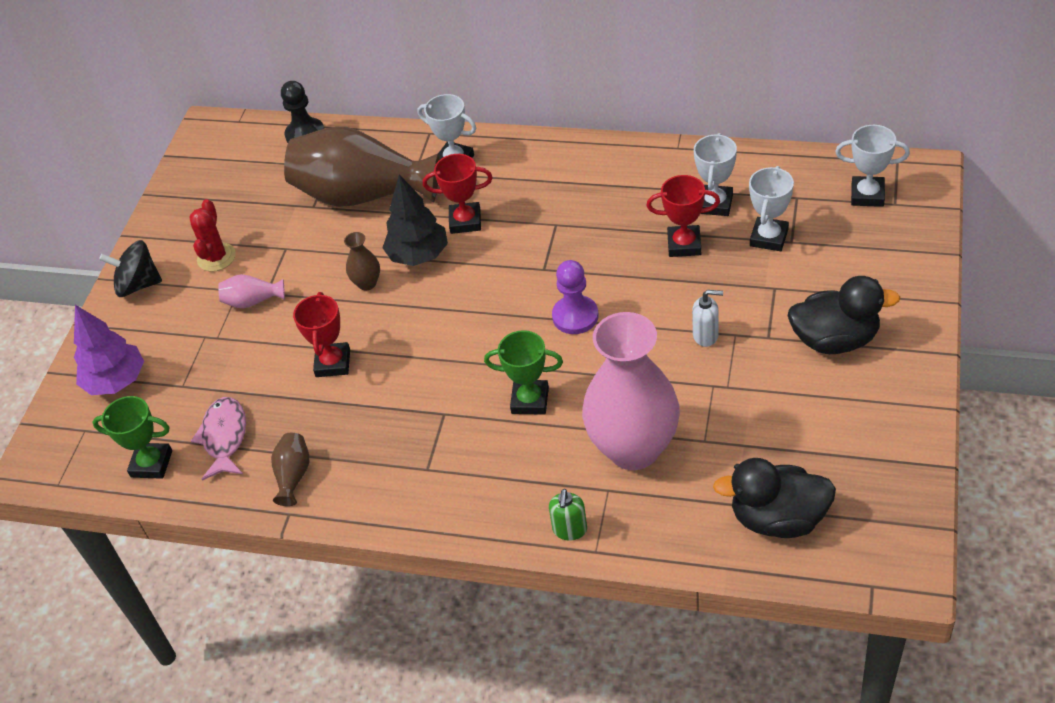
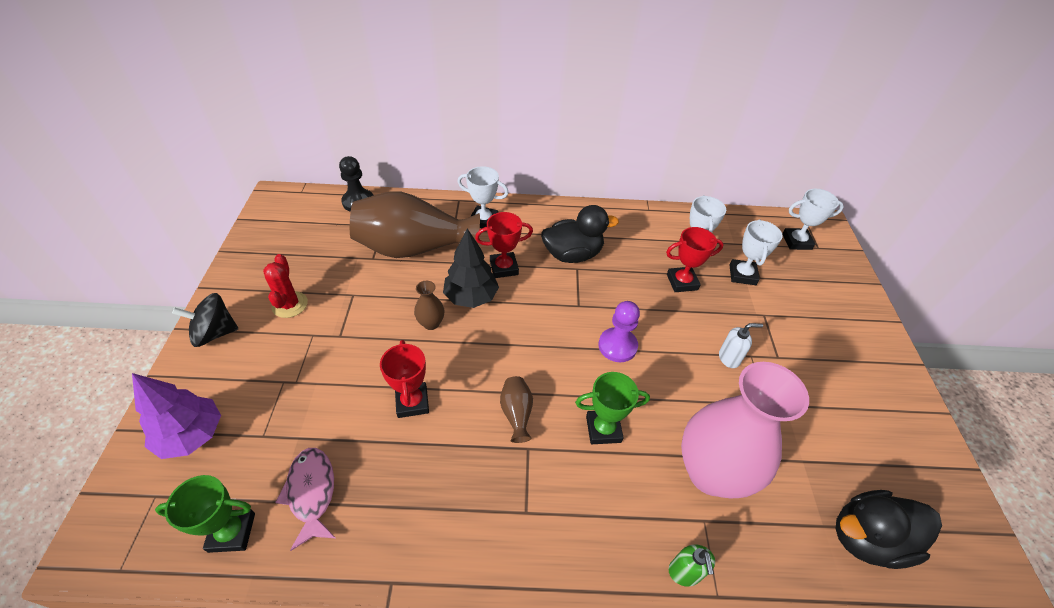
camera: 20 degrees left, 0 degrees up
pink vase [218,274,285,308] -> none
brown vase [271,433,309,506] -> brown vase moved to [500,376,533,443]
black duck [788,276,900,354] -> black duck moved to [541,205,619,263]

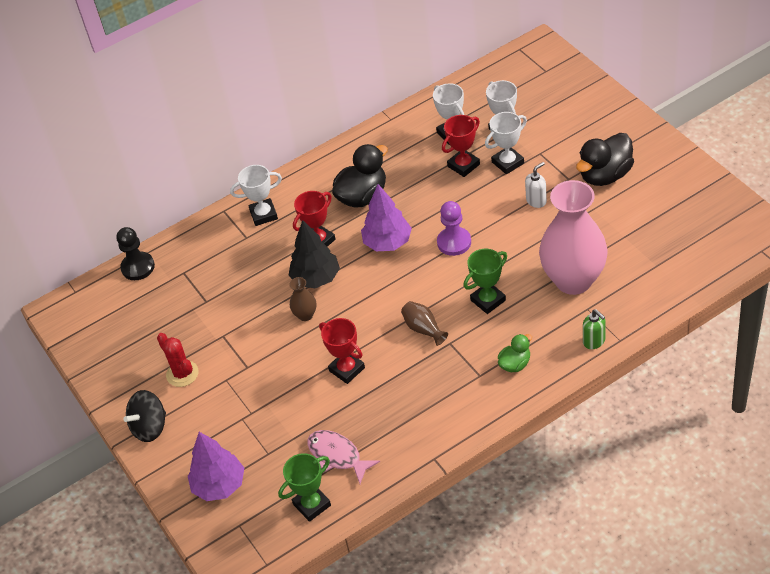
camera: 25 degrees left, 0 degrees up
brown vase [350,192,480,258] -> none
white trophy [782,189,844,250] -> white trophy moved to [485,112,527,174]
black duck [836,490,942,569] -> black duck moved to [576,133,634,186]
none -> purple tree [361,184,412,251]
none -> green duck [498,334,532,372]

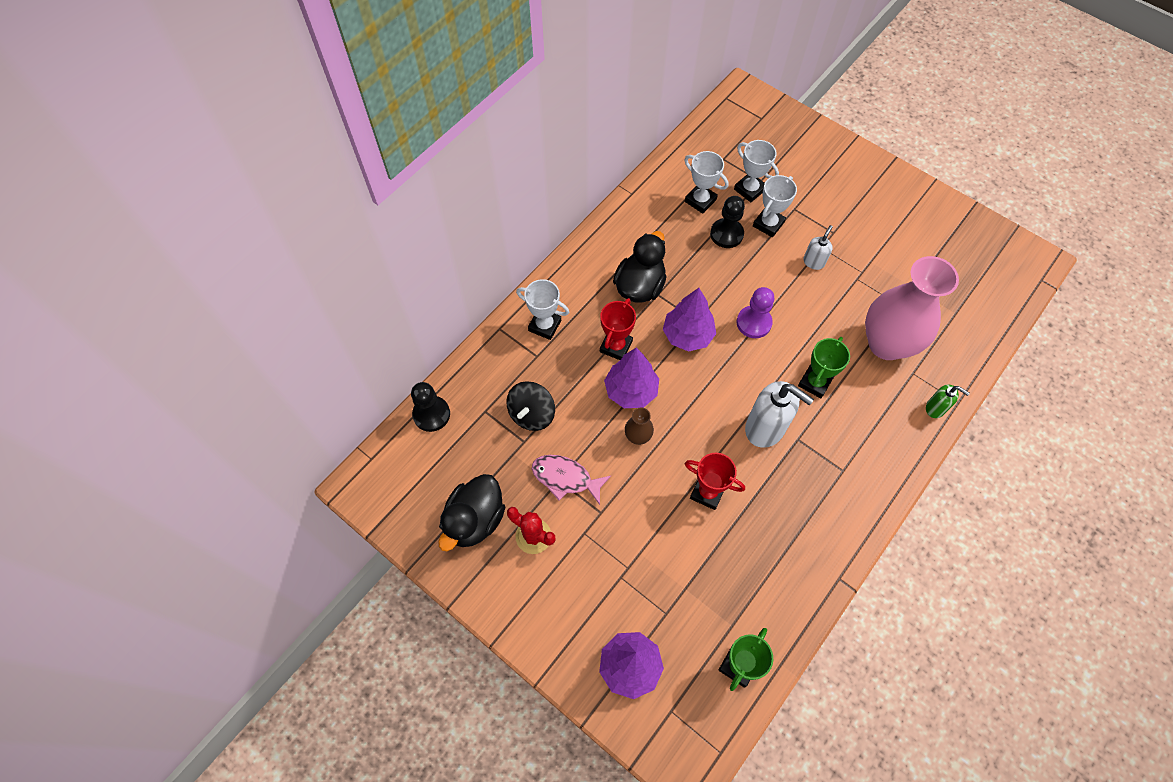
camera: 25 degrees left, 15 degrees up
black spinning top [124,390,166,442] -> black spinning top moved to [506,381,555,431]
white trophy [230,165,282,226] -> white trophy turned 60 degrees clockwise [516,279,569,340]
black tree [288,220,340,288] -> purple tree [604,348,659,408]
pink fish [307,430,380,484] -> pink fish moved to [532,455,611,505]
brown vase [401,301,448,346] -> white soap dispenser [745,381,814,448]
red trophy [442,115,480,177] -> black pawn [710,196,745,248]
green duck [498,334,532,372] -> none
black duck [576,133,634,186] -> black duck moved to [438,474,505,551]

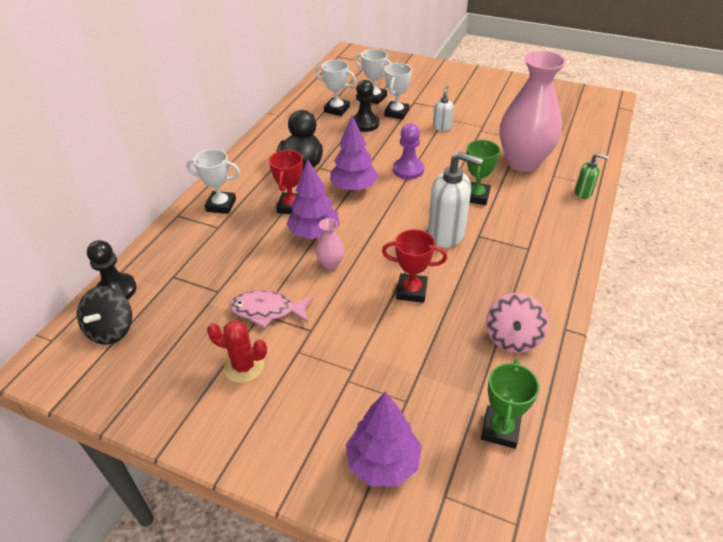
camera: 15 degrees left, 20 degrees down
black duck [438,474,505,551] -> none
black spinning top [506,381,555,431] -> black spinning top moved to [77,286,132,345]
brown vase [625,407,654,445] -> pink vase [316,218,344,270]
none -> pink spinning top [486,293,548,353]

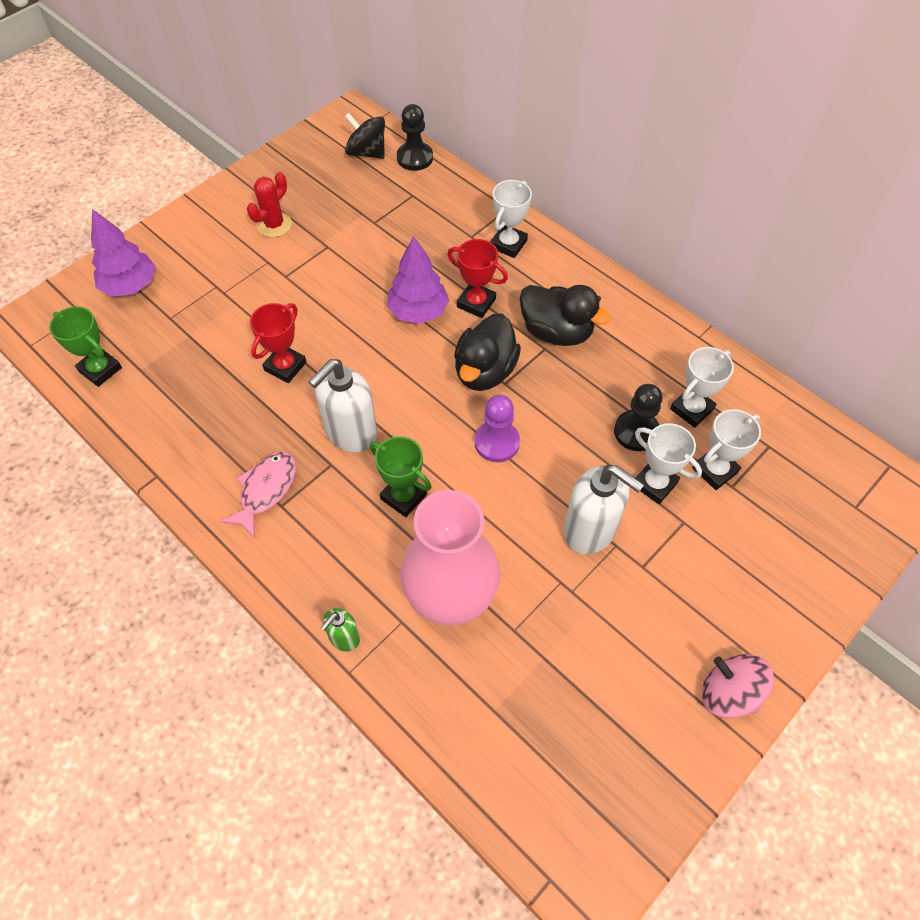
camera: 110 degrees right, 15 degrees up
pink fish [229,290,313,328] -> pink fish moved to [220,452,296,539]
pink vase [316,218,344,270] -> none
purple tree [330,116,379,191] -> black duck [454,313,521,391]
white soap dispenser [433,86,454,131] -> white soap dispenser [564,465,644,554], size x1.93
pink spinning top [486,293,548,353] -> pink spinning top moved to [702,654,774,718]

